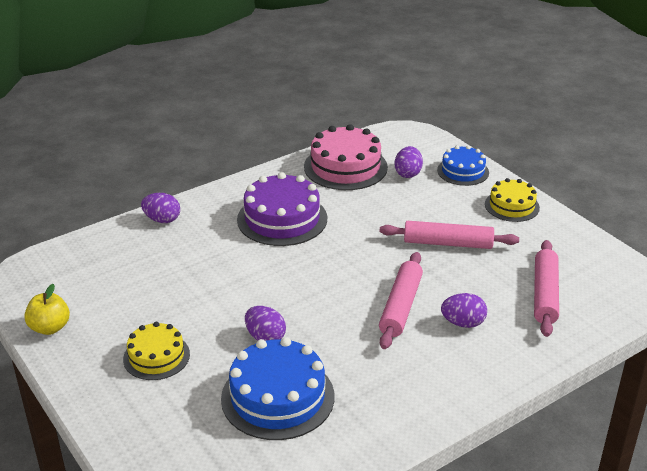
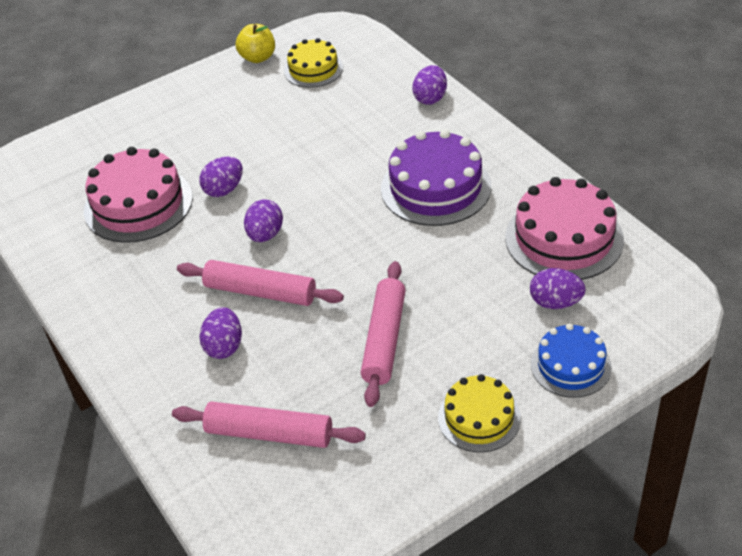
camera: 95 degrees right, 10 degrees up
yellow cake [123,322,190,380] -> yellow cake moved to [284,38,343,88]
blue cake [221,337,334,440] -> pink cake [84,147,193,243]
none -> purple egg [244,199,283,242]

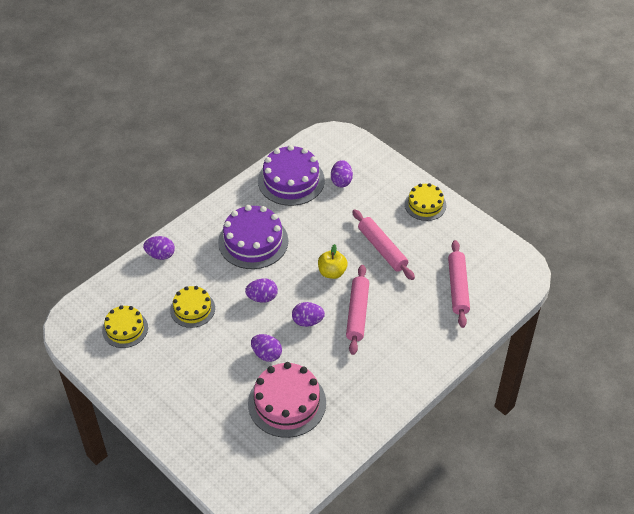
camera: 105 degrees left, 5 degrees up
purple egg [200,307,242,359] -> purple egg moved to [245,278,278,303]
yellow apple [236,24,275,63] -> yellow apple moved to [318,244,348,279]
pink rolling pin [361,261,406,407] -> pink rolling pin turned 60 degrees clockwise [352,209,415,280]
pink cake [505,177,624,280] -> purple cake [258,145,325,206]
blue cake [531,323,612,398] -> none
none -> yellow cake [170,286,215,328]

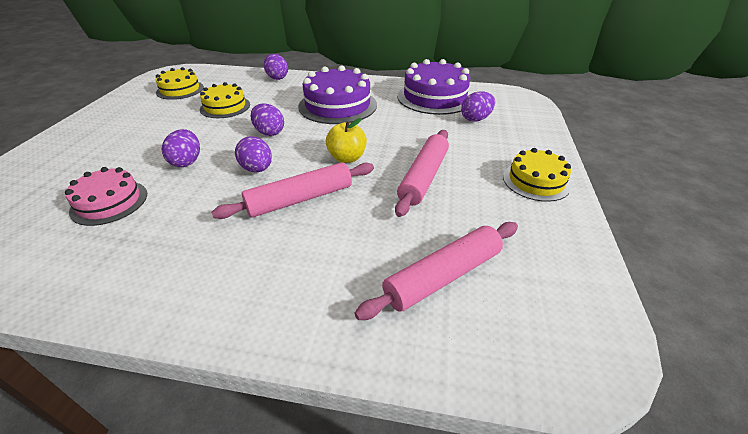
camera: 55 degrees right, 10 degrees down
pink cake [248,362,326,438] -> pink cake [65,167,147,226], size x0.61

